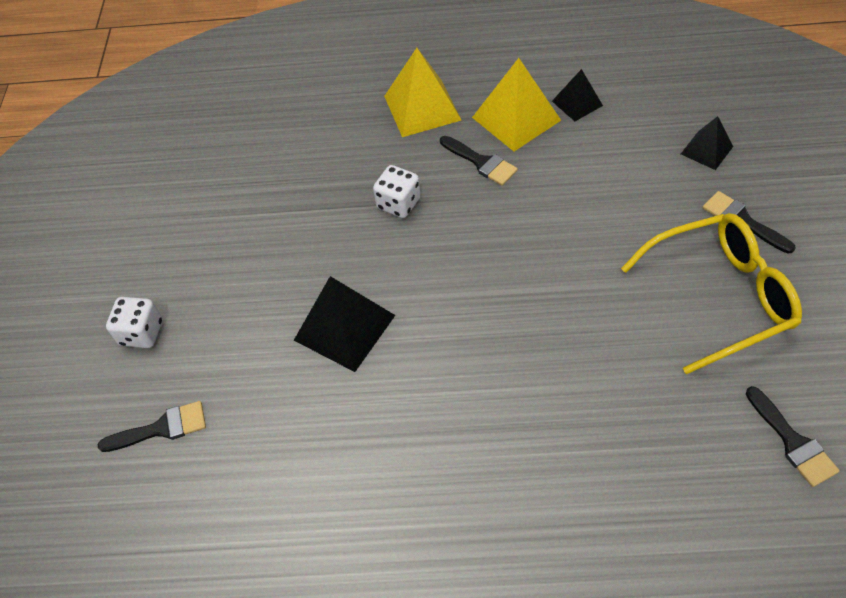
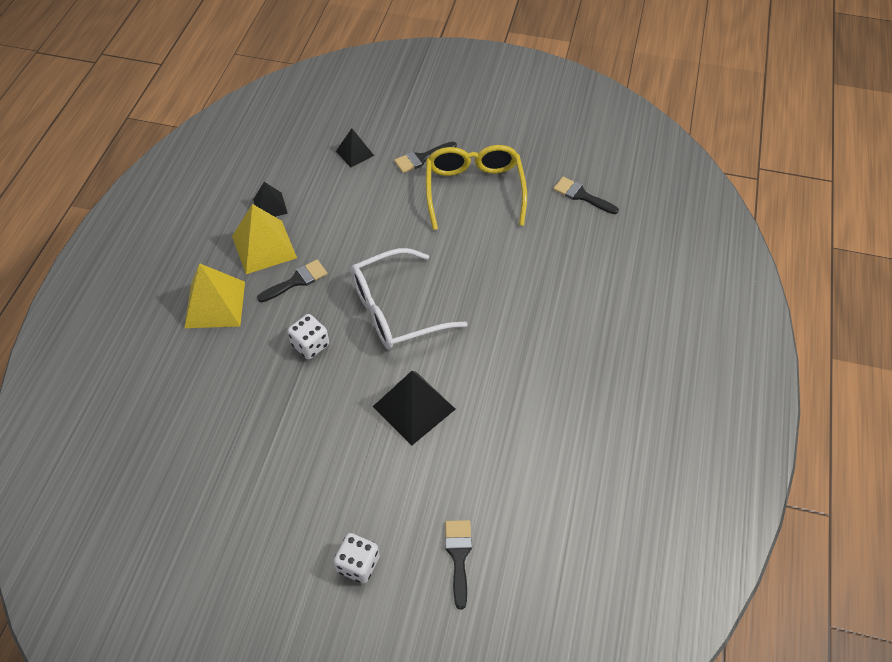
camera: 80 degrees left, 0 degrees up
black brush [746,386,840,487] -> black brush turned 135 degrees counterclockwise [553,177,619,214]
none -> white glasses [351,248,468,349]

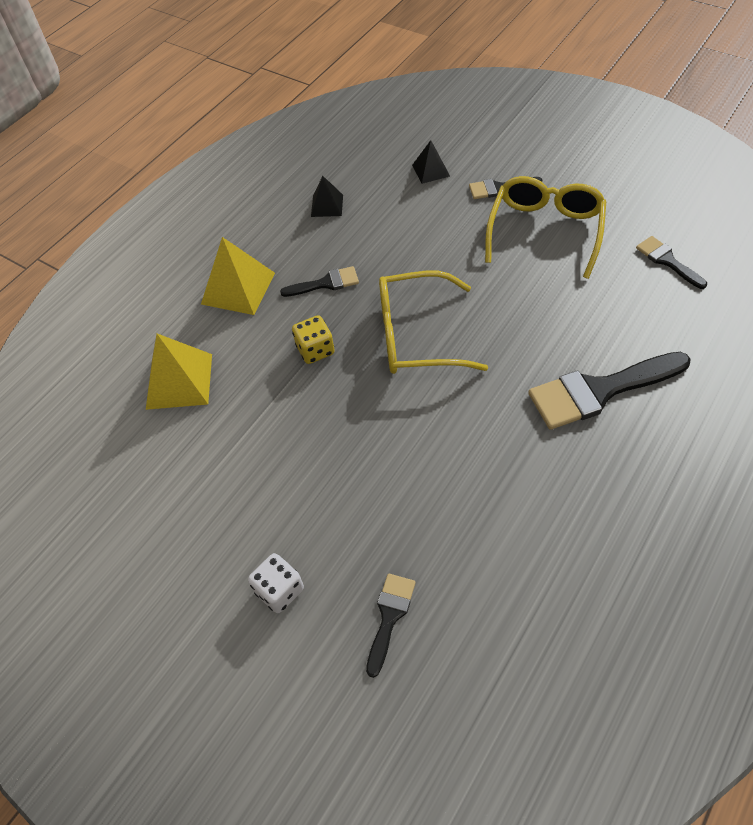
camera: 25 degrees right, 0 degrees up
yellow pyramid [232,204,297,274] -> yellow pyramid moved to [146,334,212,410]
white dice [287,314,329,359] -> yellow dice [292,315,335,364]
white glasses [351,248,468,349] -> yellow glasses [379,271,488,374]
black pyramid [373,371,456,445] -> none
none -> black brush [528,352,691,430]

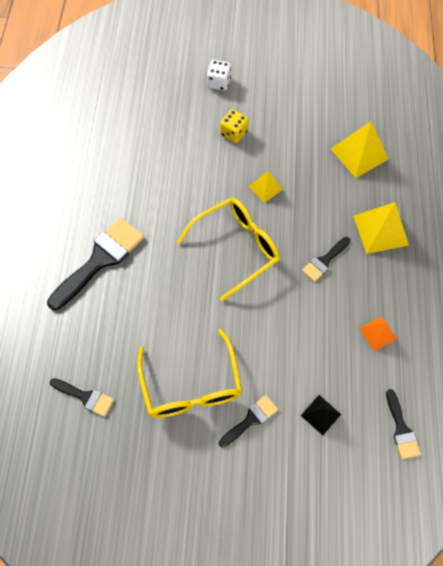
camera: 145 degrees right, 10 degrees up
yellow dice [292,315,335,364] -> yellow dice moved to [220,109,249,143]
black pyramid [311,176,343,217] -> orange pyramid [359,316,397,351]
black brush [366,573,416,678] -> black brush moved to [386,389,421,459]
none -> yellow pyramid [249,171,283,203]

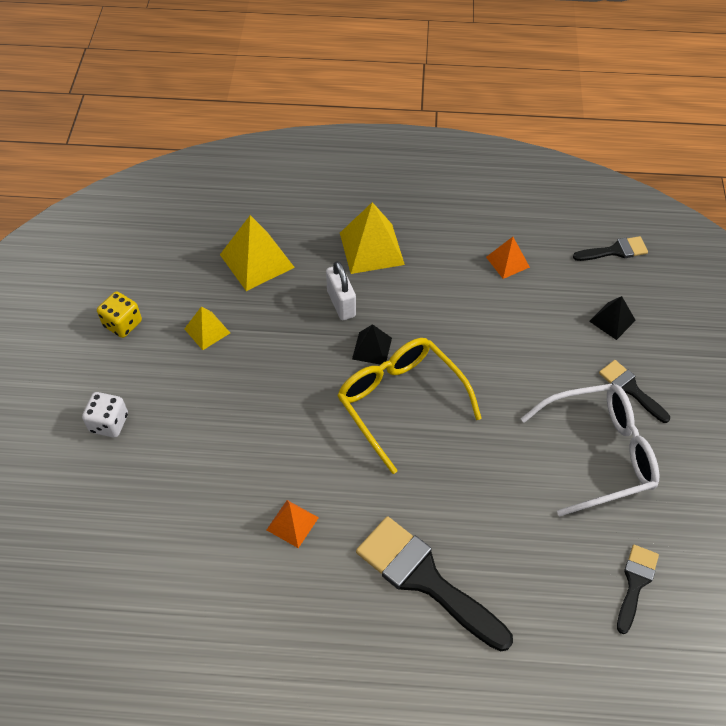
camera: 90 degrees left, 10 degrees down
yellow glasses [137,329,242,418] -> white glasses [521,384,659,517]
yellow dice [220,109,249,143] -> yellow dice moved to [97,291,142,338]
yellow pyramid [249,171,283,203] -> yellow pyramid moved to [184,306,230,350]
black brush [302,237,350,282] -> none
none -> orange pyramid [267,500,319,548]
none -> white padlock [326,261,356,320]
none -> black pyramid [352,324,392,365]

